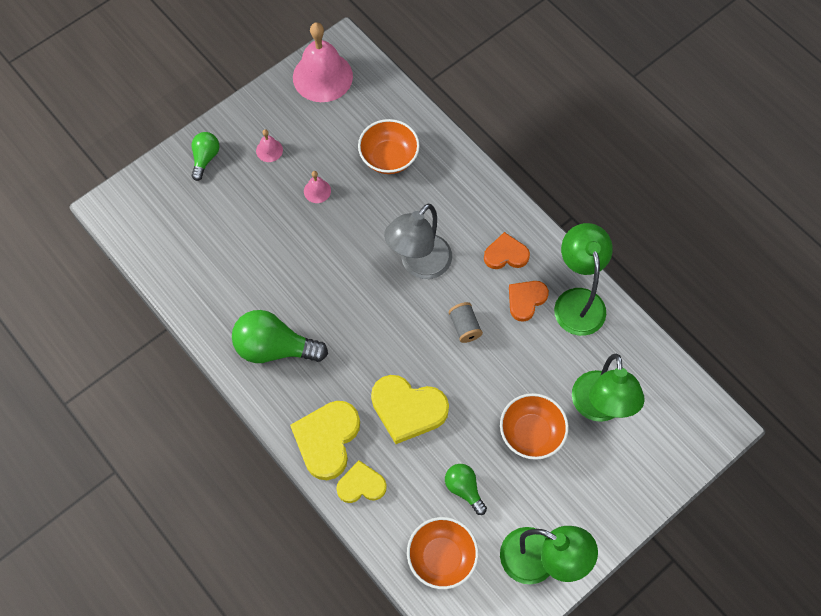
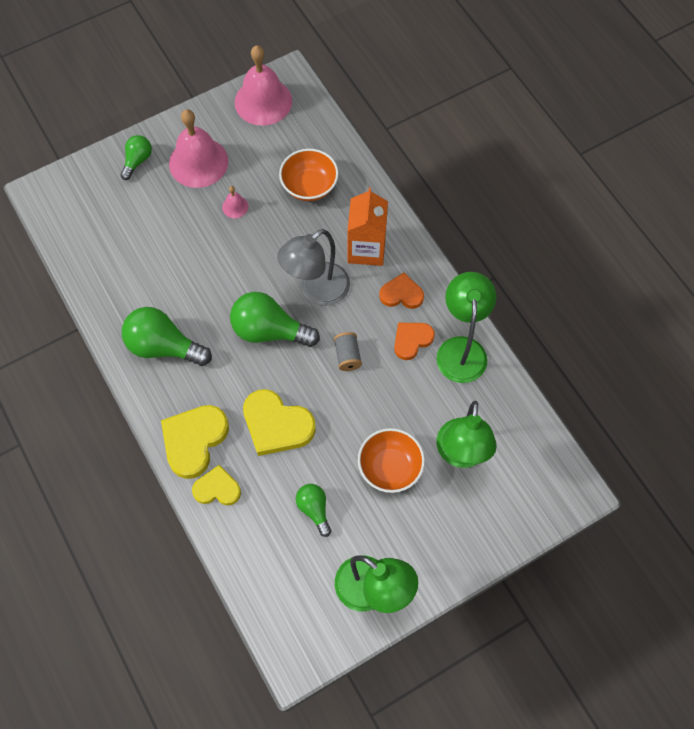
camera: 10 degrees right, 0 degrees up
pink bell [256,129,283,162] -> pink bell [169,109,228,188], size x2.31
orange bowl [407,517,479,589] -> none
none -> green light bulb [230,292,320,347]
none -> orange carton [348,188,388,266]

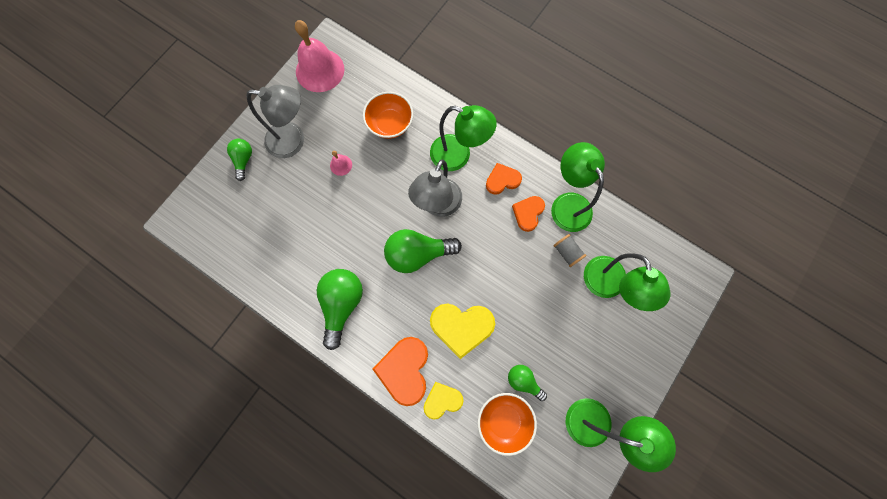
camera: 25 degrees left, 10 degrees up
green light bulb [122,307,212,366] -> green light bulb turned 105 degrees clockwise [317,269,363,350]
yellow heart [161,405,229,479] -> orange heart [373,337,428,406]
pink bell [169,109,228,188] -> grey lamp [246,85,304,158]
grey spool [334,332,362,371] -> grey spool moved to [553,234,586,267]
orange carton [348,188,388,266] -> green lamp [430,105,497,171]
orange bowl [358,428,425,493] -> orange bowl moved to [478,393,537,456]

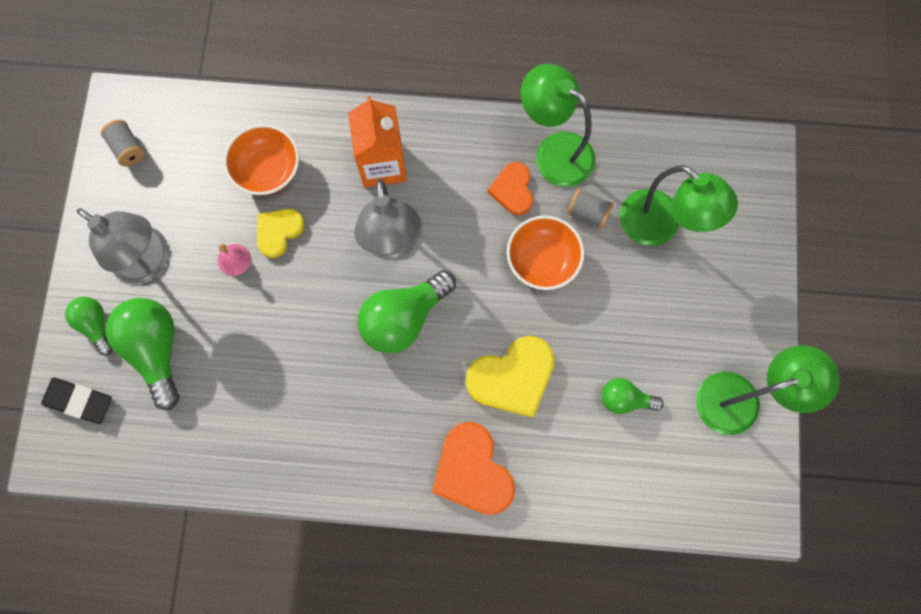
camera: 30 degrees left, 0 degrees up
grey lamp [246,85,304,158] -> grey lamp turned 60 degrees clockwise [77,208,169,284]
pink bell [295,20,344,92] -> grey spool [101,120,145,167]
green light bulb [317,269,363,350] -> green light bulb moved to [106,298,180,410]
yellow heart [424,382,464,419] -> yellow heart moved to [257,209,305,258]
green lamp [430,105,497,171] -> orange carton [348,96,407,187]
orange bowl [478,393,537,456] -> orange bowl moved to [507,215,584,290]
orange heart [486,163,522,195] -> none
none -> black eraser [41,377,112,424]

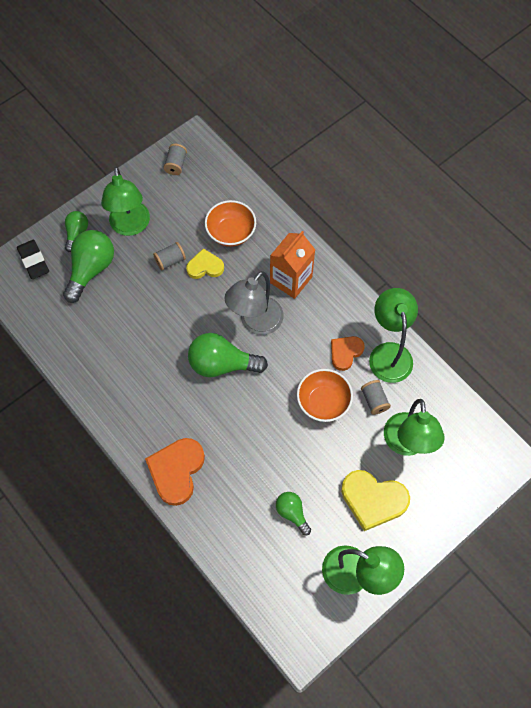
camera: 45 degrees right, 10 degrees down
grey lamp [77,208,169,284] -> green lamp [101,166,150,236]
pink bell [218,244,251,276] -> grey spool [153,242,186,270]
yellow heart [466,336,554,418] -> yellow heart moved to [341,470,410,531]

